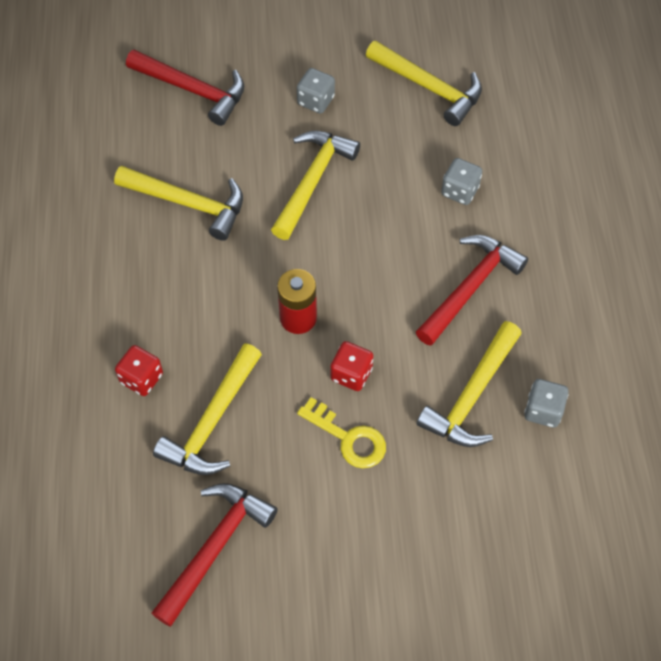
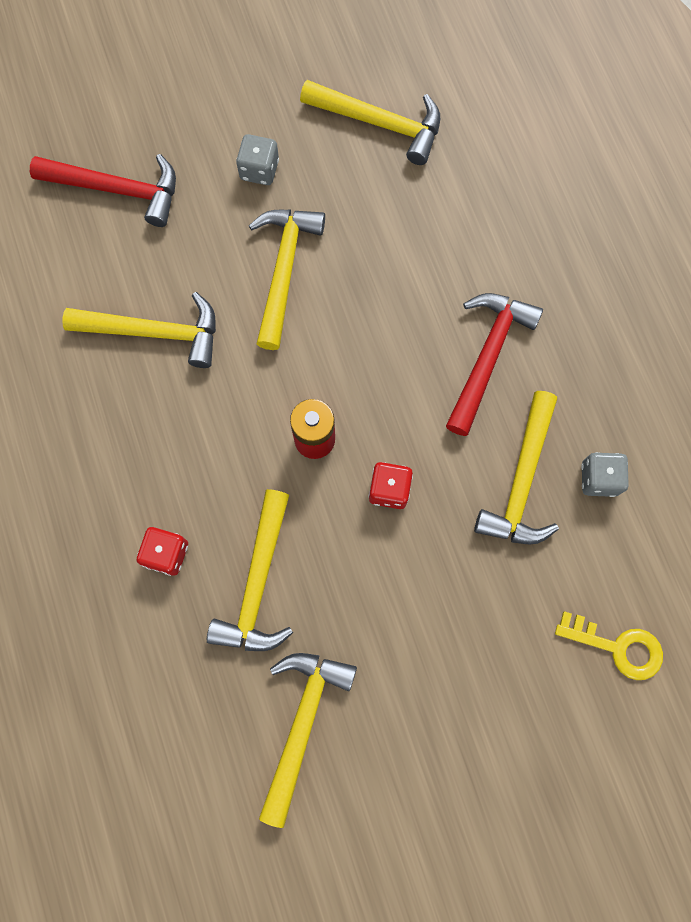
camera: 15 degrees left, 15 degrees up
red hammer [152,483,278,627] -> yellow hammer [259,653,357,828]
yellow key [297,397,386,468] -> yellow key moved to [555,611,663,680]
grey dice [441,158,482,205] -> none

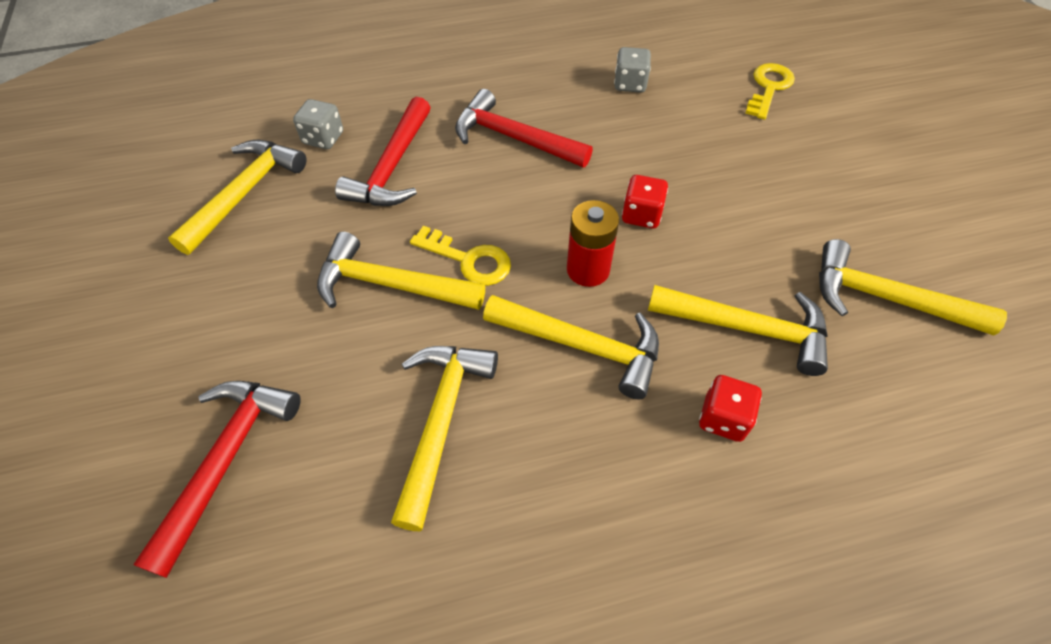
camera: 85 degrees left, 20 degrees down
grey dice [236,134,279,185] -> grey dice moved to [293,99,343,149]
yellow hammer [474,391,559,544] -> yellow hammer moved to [483,295,659,399]
none -> red hammer [335,97,431,206]
none -> yellow key [410,226,511,286]

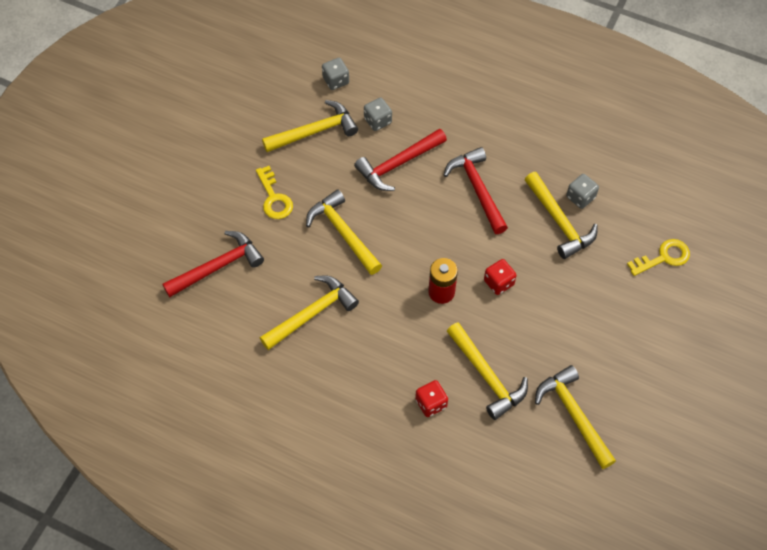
camera: 40 degrees right, 5 degrees up
yellow key [410,226,511,286] -> yellow key moved to [256,166,293,219]
yellow hammer [483,295,659,399] -> yellow hammer moved to [525,172,598,259]
none -> grey dice [322,58,349,90]

